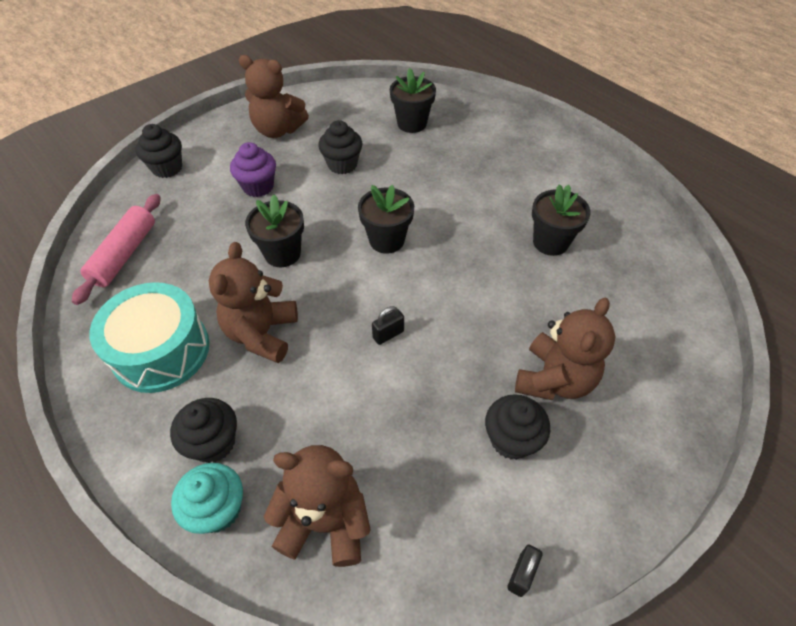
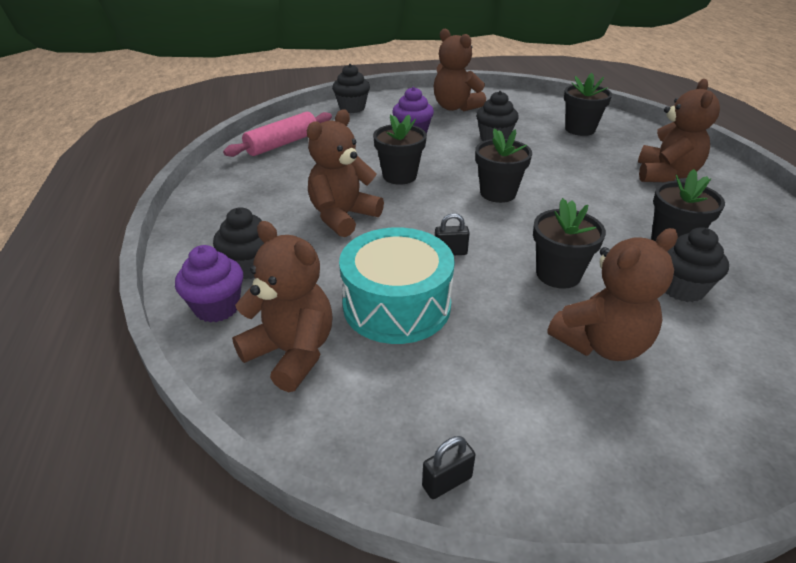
camera: 30 degrees right, 15 degrees down
turquoise drum [89,282,209,393] -> turquoise drum moved to [339,227,455,344]
turquoise cupcake [171,463,243,534] -> purple cupcake [175,245,243,323]
black cupcake [485,394,550,460] -> black cupcake moved to [665,227,729,302]
none -> black flower pot [533,198,606,289]
none -> brown teddy bear [638,79,720,182]

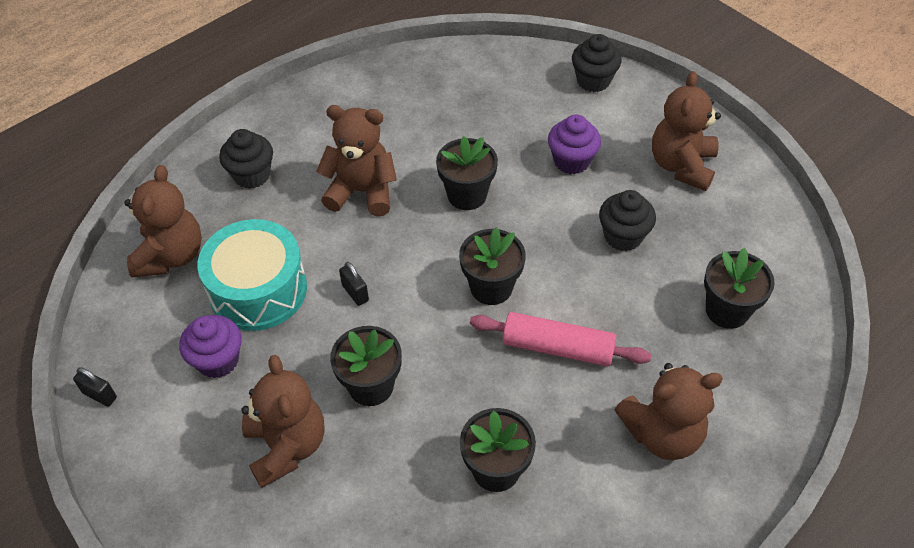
camera: 60 degrees right, 15 degrees up
purple cupcake [175,245,243,323] -> purple cupcake moved to [179,315,242,378]
pink rolling pin [223,112,332,157] -> pink rolling pin moved to [470,312,651,367]
brown teddy bear [548,228,678,361] -> brown teddy bear turned 135 degrees counterclockwise [241,355,324,488]
black cupcake [665,227,729,302] -> none

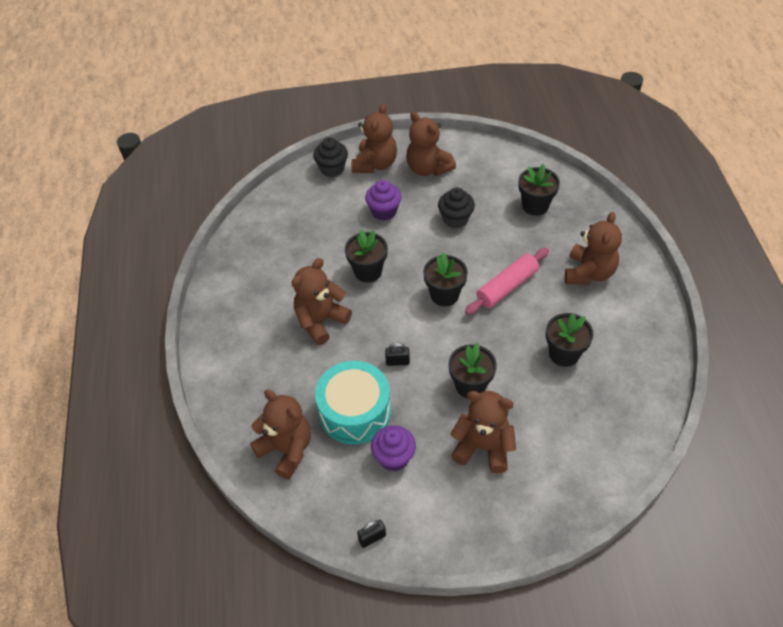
camera: 55 degrees left, 0 degrees up
black cupcake [219,129,273,189] -> none
none -> brown teddy bear [352,103,397,173]

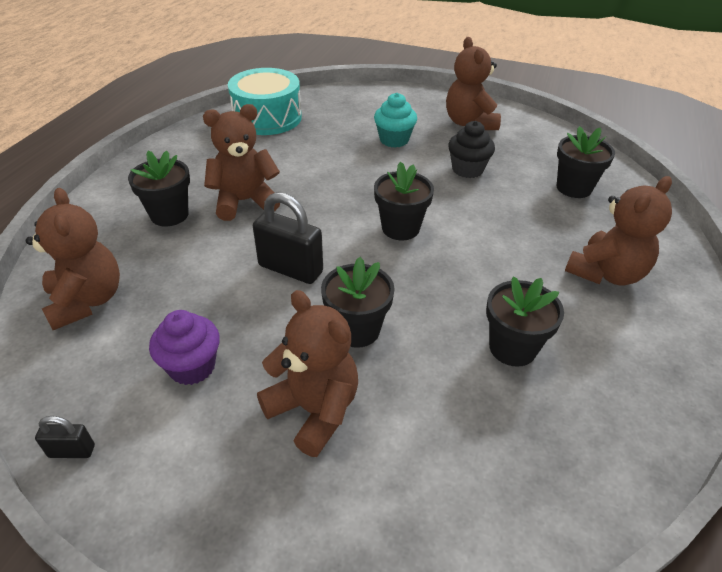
camera: 25 degrees right, 10 degrees down
black cupcake [313,137,348,177] -> none
turquoise drum [315,361,391,444] -> turquoise drum moved to [228,68,302,135]
black flower pot [345,230,388,283] -> black flower pot moved to [128,150,190,226]
brown teddy bear [352,103,397,173] -> none
purple cupcake [365,180,402,221] -> turquoise cupcake [374,93,417,148]
black padlock [385,343,410,366] -> black padlock [253,192,323,284], size x2.00
pink rolling pin [465,248,549,315] -> none

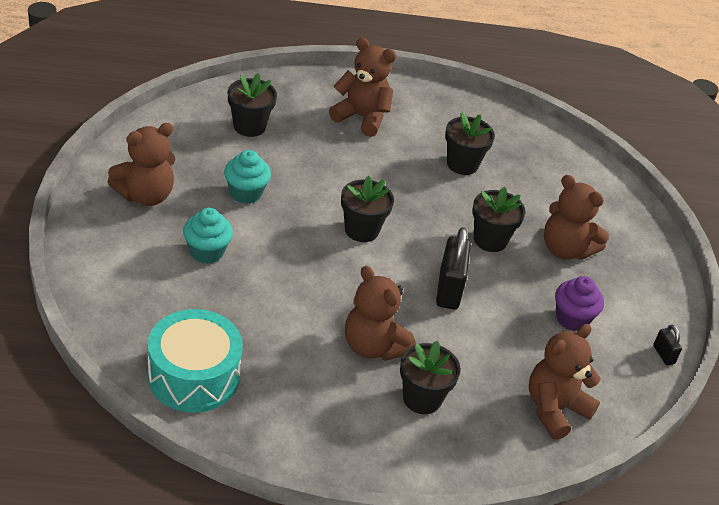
camera: 115 degrees left, 0 degrees up
brown teddy bear [257,290,358,457] -> brown teddy bear turned 75 degrees counterclockwise [544,175,609,260]
black cupcake [448,121,495,178] -> turquoise cupcake [224,150,271,204]

